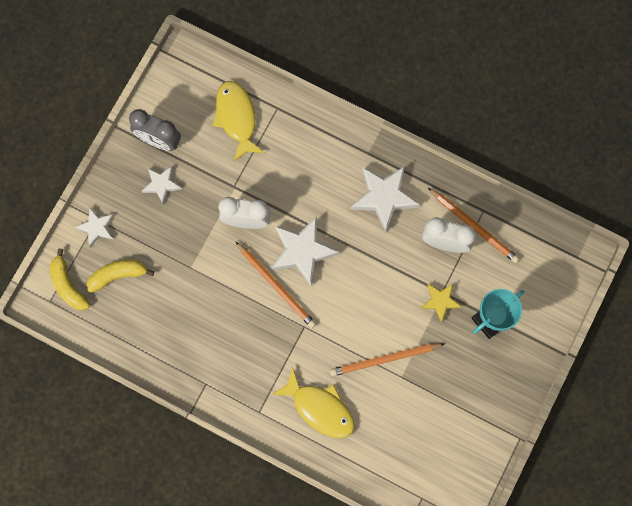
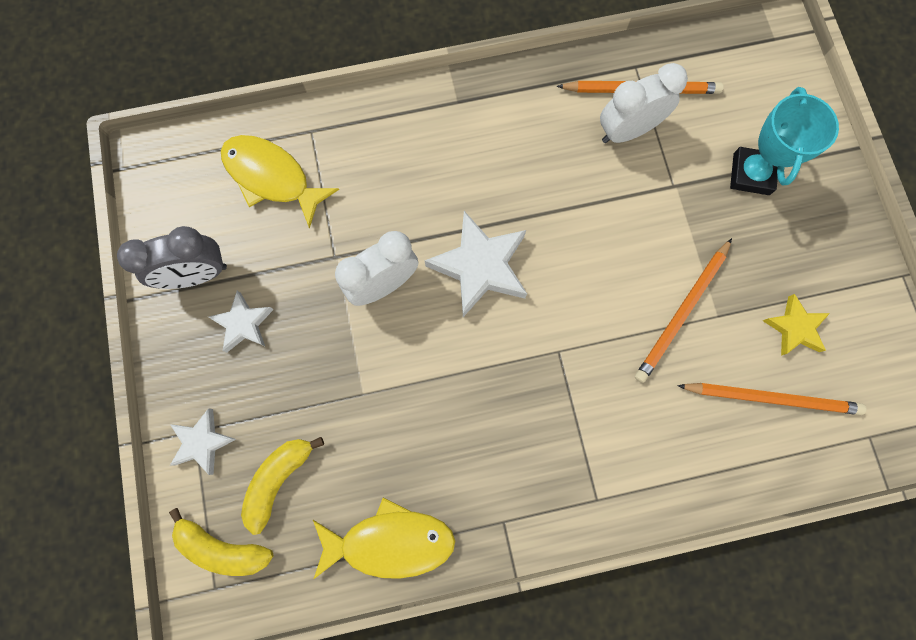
camera: 40 degrees left, 0 degrees up
orange pencil [235,241,316,328] -> orange pencil moved to [677,383,867,415]
yellow fish [272,367,355,438] -> yellow fish moved to [313,498,455,580]
white star [350,166,420,232] -> none
yellow star [421,284,462,323] -> yellow star moved to [763,294,830,355]

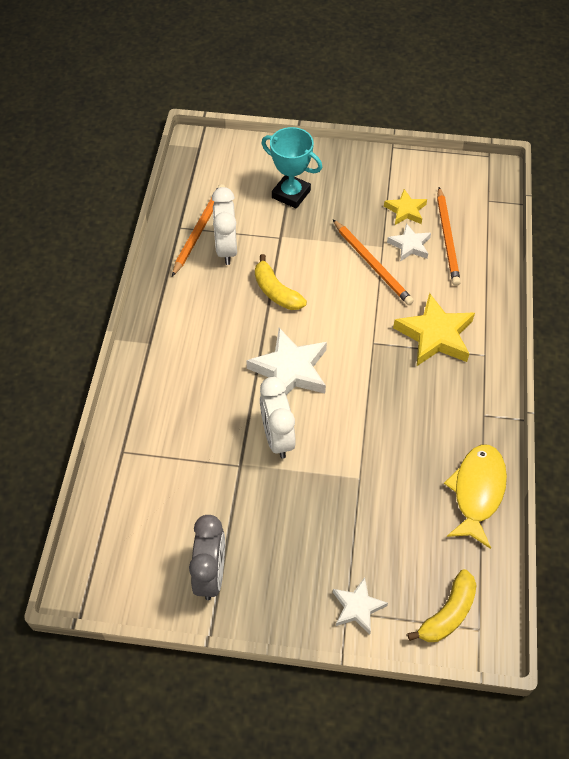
camera: 70 degrees left, 20 degrees down
white star [209,290,274,353] -> white star moved to [387,223,431,262]
yellow fish [221,135,339,228] -> none
yellow banana [241,437,324,535] -> yellow banana moved to [255,254,307,310]
orange pencil [677,383,867,415] -> orange pencil turned 150 degrees clockwise [437,187,461,286]
none -> yellow star [393,293,475,366]

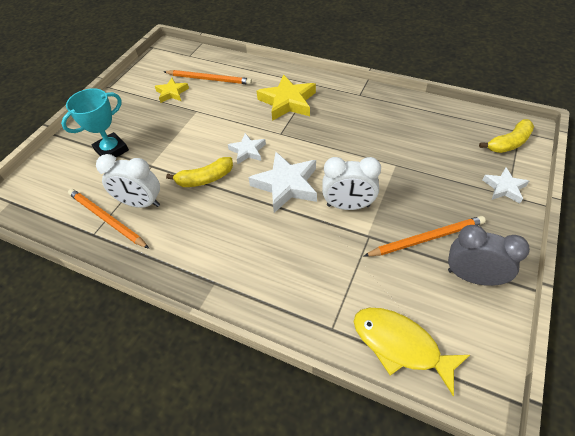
camera: 70 degrees left, 5 degrees down
orange pencil [333,220,414,305] -> orange pencil moved to [364,216,486,257]
white star [387,223,431,262] -> white star moved to [228,133,266,164]
yellow banana [407,569,476,642] -> yellow banana turned 90 degrees clockwise [479,119,534,153]
yellow fish [444,445,507,549] -> yellow fish moved to [354,308,470,396]

